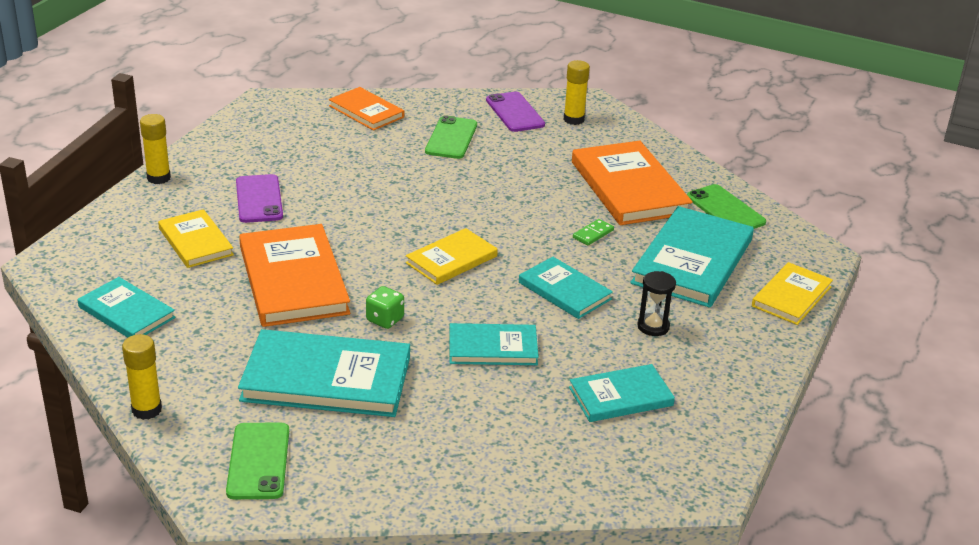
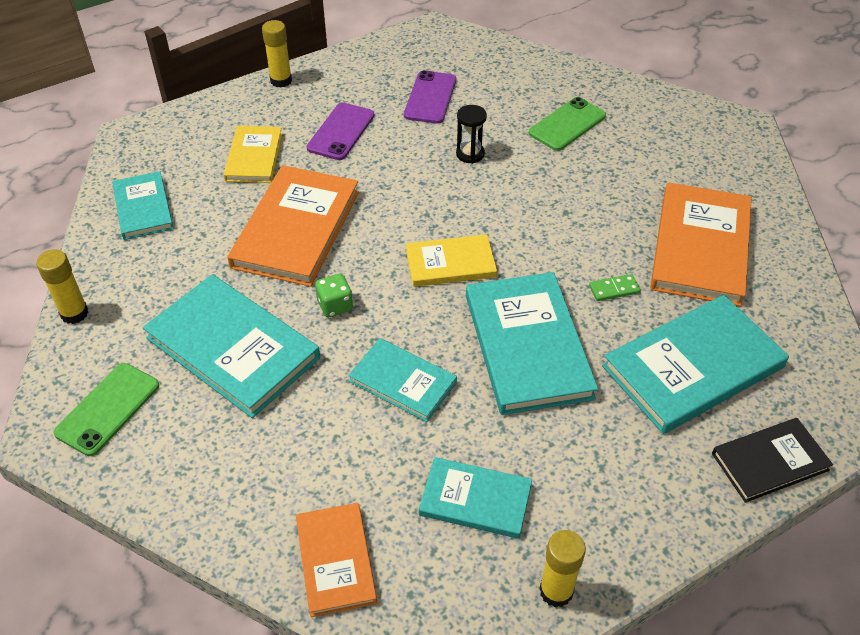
camera: 35 degrees right, 15 degrees up
orange book [329,87,404,131] -> orange book moved to [296,503,377,617]
purple phone [486,92,545,132] -> purple phone moved to [404,70,456,124]
turquoise book [519,257,613,319] -> turquoise book [466,272,598,415], size x1.71
yellow glue stick [564,60,590,125] -> yellow glue stick moved to [540,530,586,608]
black hourglass [637,271,676,336] -> black hourglass moved to [456,105,487,164]
green phone [687,184,766,229] -> none
yellow book [752,262,833,325] -> black book [712,418,833,503]

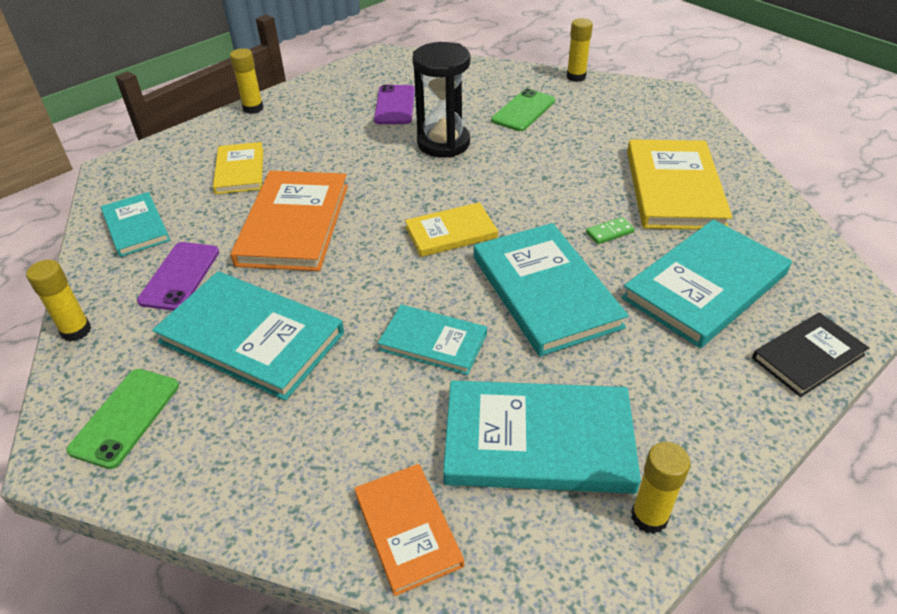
camera: 10 degrees left, 5 degrees down
purple phone [307,102,374,160] -> purple phone moved to [137,242,219,311]
green dice [315,274,353,317] -> none
turquoise book [419,457,532,539] -> turquoise book [443,380,641,494], size x1.71
black hourglass [456,105,487,164] -> black hourglass [412,42,470,158], size x2.00
orange book [650,183,752,307] -> yellow book [627,139,733,230]
none -> yellow glue stick [566,18,593,82]

